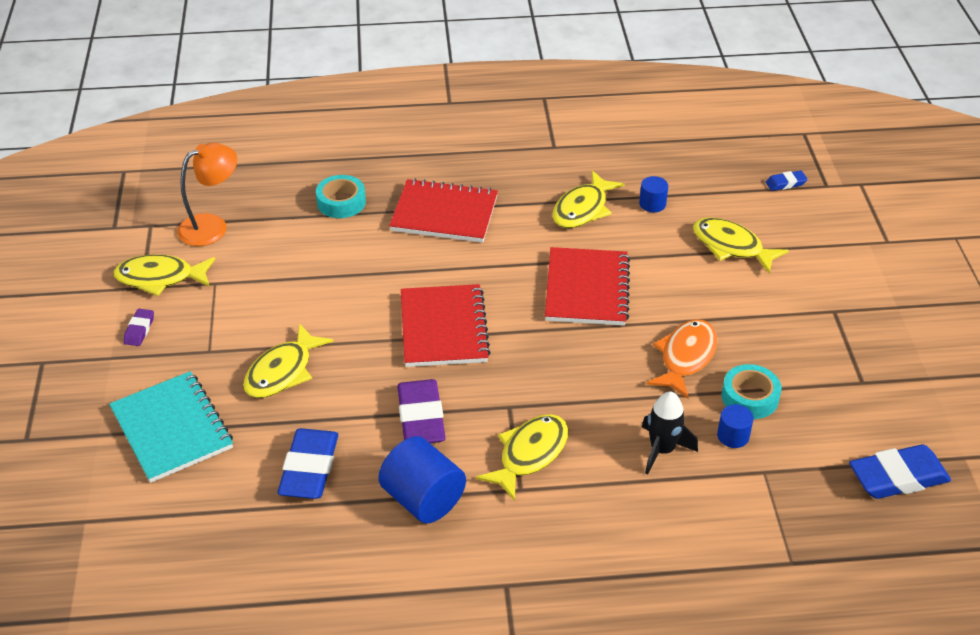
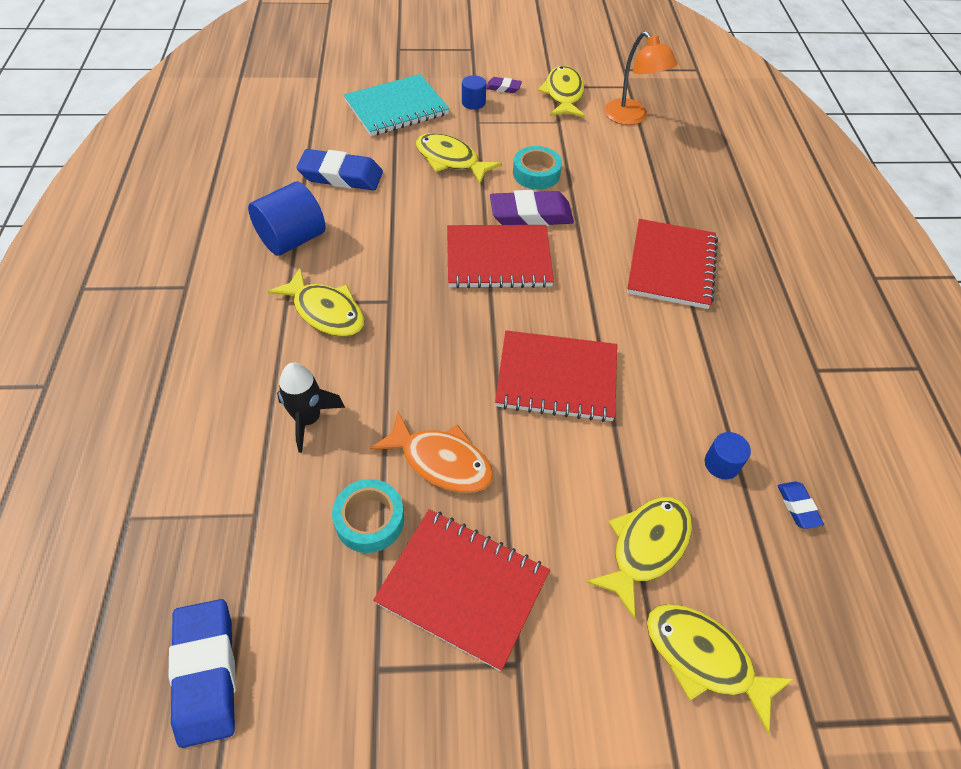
camera: 90 degrees right, 10 degrees up
turquoise tape [316,175,366,218] -> turquoise tape moved to [513,146,562,190]
purple eraser [397,379,446,443] -> purple eraser moved to [490,190,574,226]
yellow fish [552,170,625,228] -> yellow fish moved to [647,604,794,733]
blue cylinder [717,404,754,448] -> blue cylinder moved to [462,75,486,110]
blue eraser [766,171,808,191] -> blue eraser moved to [777,482,824,529]
none -> red notebook [373,509,550,671]

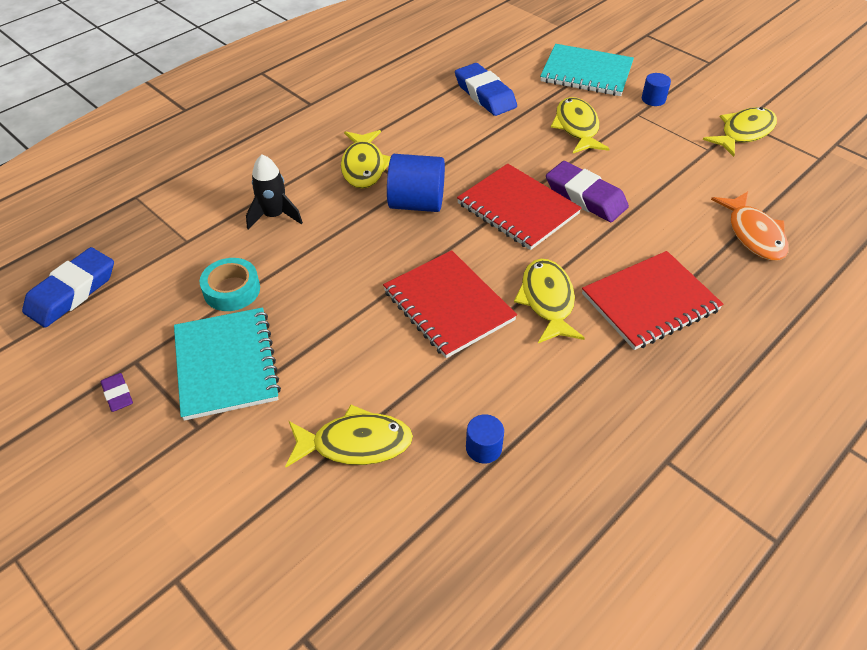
camera: 50 degrees right, 5 degrees down
blue cylinder [248,181,326,256] -> blue cylinder moved to [387,154,445,212]
orange fish [370,412,494,493] -> orange fish moved to [711,192,789,261]
red notebook [373,509,550,671] -> turquoise notebook [174,307,281,421]
purple eraser [486,77,522,93] -> purple eraser moved to [100,373,133,412]
turquoise tape [513,146,562,190] -> none
orange lamp [604,31,678,125] -> none
yellow fish [647,604,794,733] -> yellow fish moved to [514,259,585,343]
blue eraser [777,482,824,529] -> none

